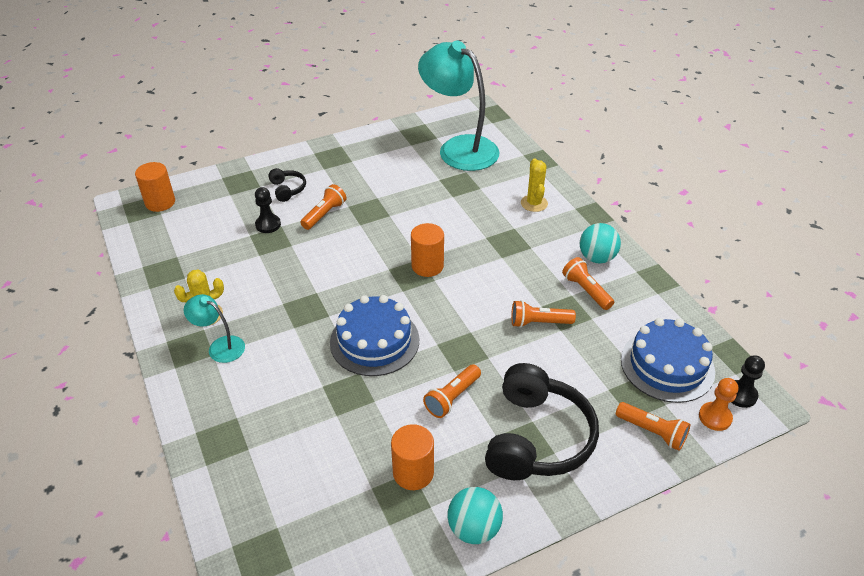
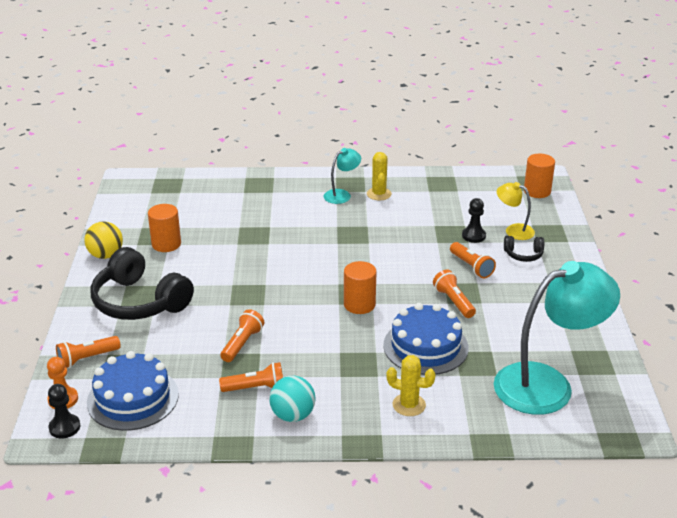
camera: 115 degrees right, 10 degrees down
blue cake [330,295,419,376] -> blue cake moved to [383,303,469,375]
orange flashlight [423,364,481,418] -> orange flashlight moved to [433,270,476,318]
turquoise ball [448,487,503,544] -> yellow ball [84,221,123,259]
none -> yellow lamp [497,182,535,240]

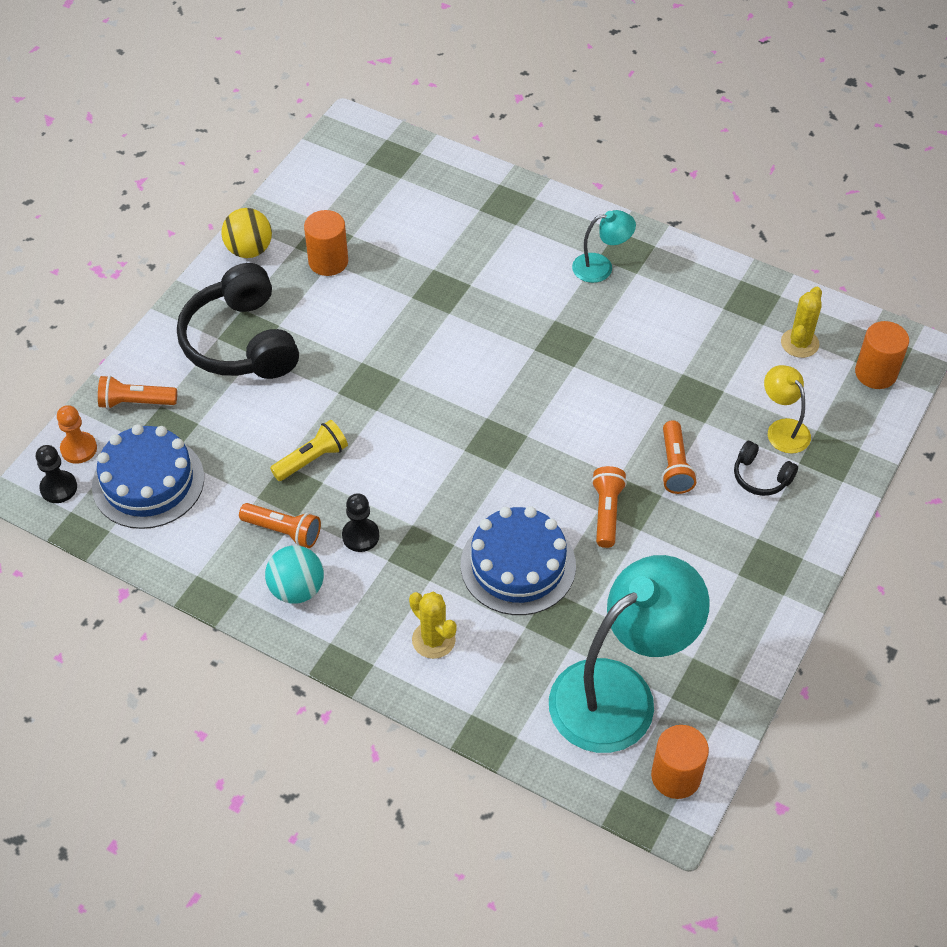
camera: 30 degrees right, 20 degrees up
orange flashlight [220,309,264,362] -> yellow flashlight [270,420,348,481]
orange cylinder [344,261,376,314] -> orange cylinder moved to [651,725,709,799]
yellow cactus [367,152,392,200] -> yellow cactus moved to [781,287,822,358]
black pawn [462,198,486,243] -> black pawn moved to [342,493,379,552]
turquoise lamp [494,261,620,415] -> turquoise lamp turned 45 degrees counterclockwise [549,555,710,753]

